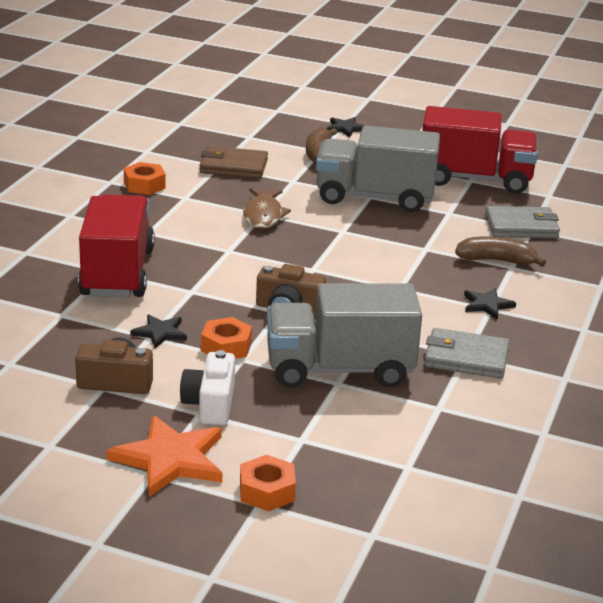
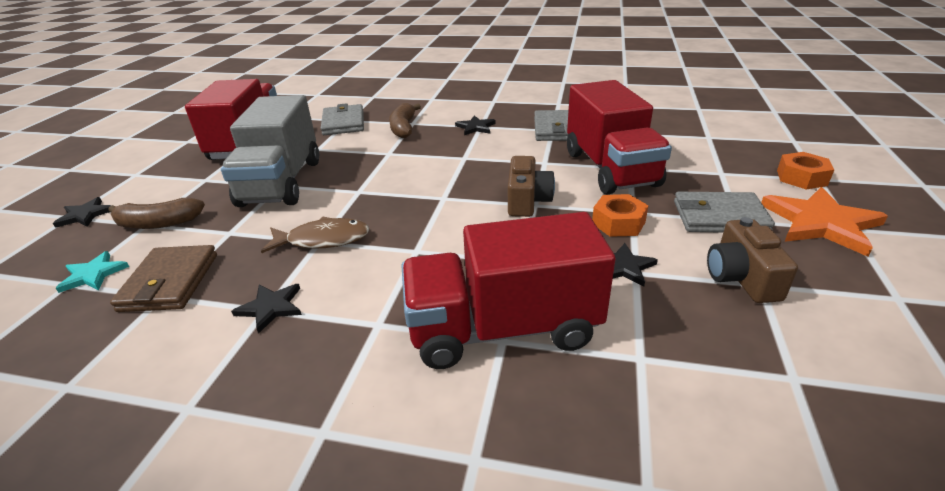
camera: 95 degrees left, 5 degrees up
orange nut [124,162,166,195] -> none
white camera [180,350,235,425] -> grey wallet [674,192,775,233]
grey truck [267,283,422,387] -> red truck [567,80,672,195]
none -> turquoise star [56,251,129,293]
none -> black star [231,284,302,334]

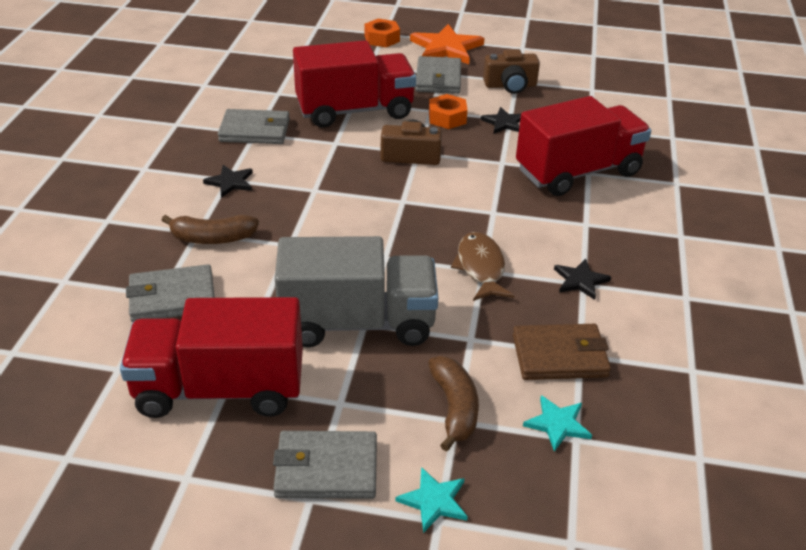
camera: 95 degrees left, 5 degrees up
black star [53,197,112,228] -> turquoise star [395,467,468,533]
red truck [401,212,615,369] -> red truck turned 105 degrees counterclockwise [516,96,651,196]
none -> grey wallet [273,431,377,499]

